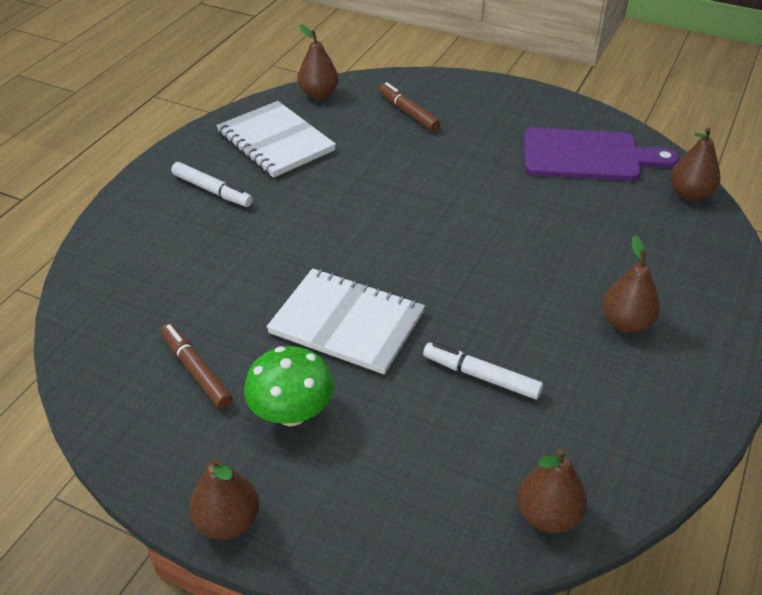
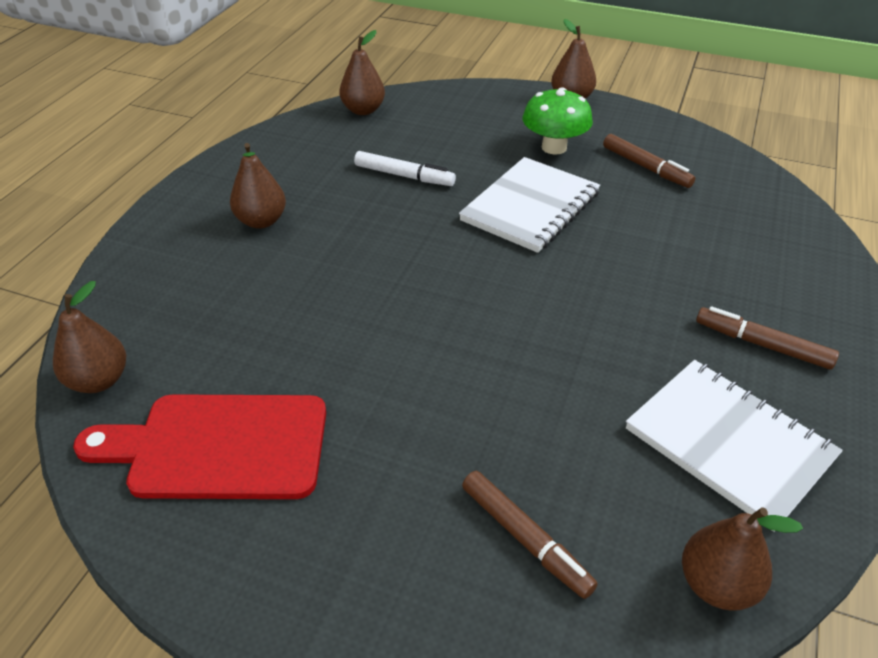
camera: 175 degrees right, 0 degrees up
white marker [171,162,253,207] -> brown marker [696,306,839,370]
white notebook [266,268,425,375] -> white notebook turned 75 degrees counterclockwise [459,157,600,253]
purple cutting board [524,128,679,181] -> red cutting board [73,394,326,499]

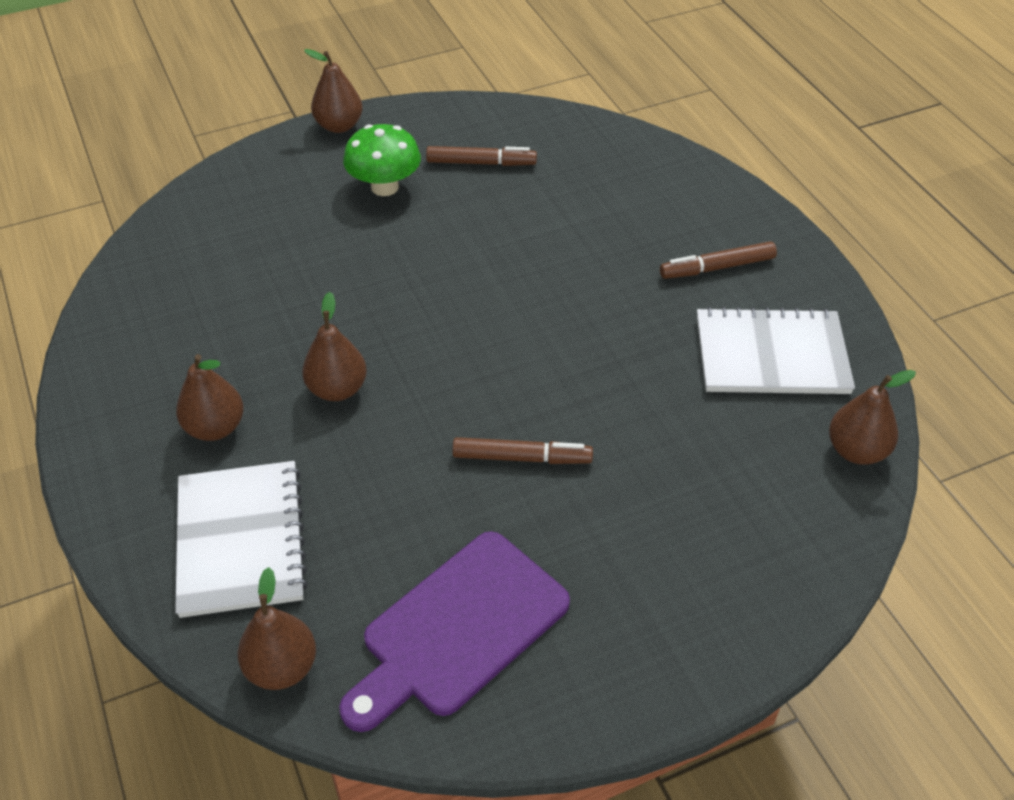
camera: 45 degrees left, 5 degrees up
red cutting board [73,394,326,499] -> purple cutting board [339,531,570,732]
brown pear [339,30,385,115] -> brown pear moved to [302,292,367,401]
white marker [354,151,456,186] -> none
white notebook [459,157,600,253] -> white notebook moved to [175,461,308,618]
brown marker [462,471,598,599] -> brown marker moved to [452,437,593,464]

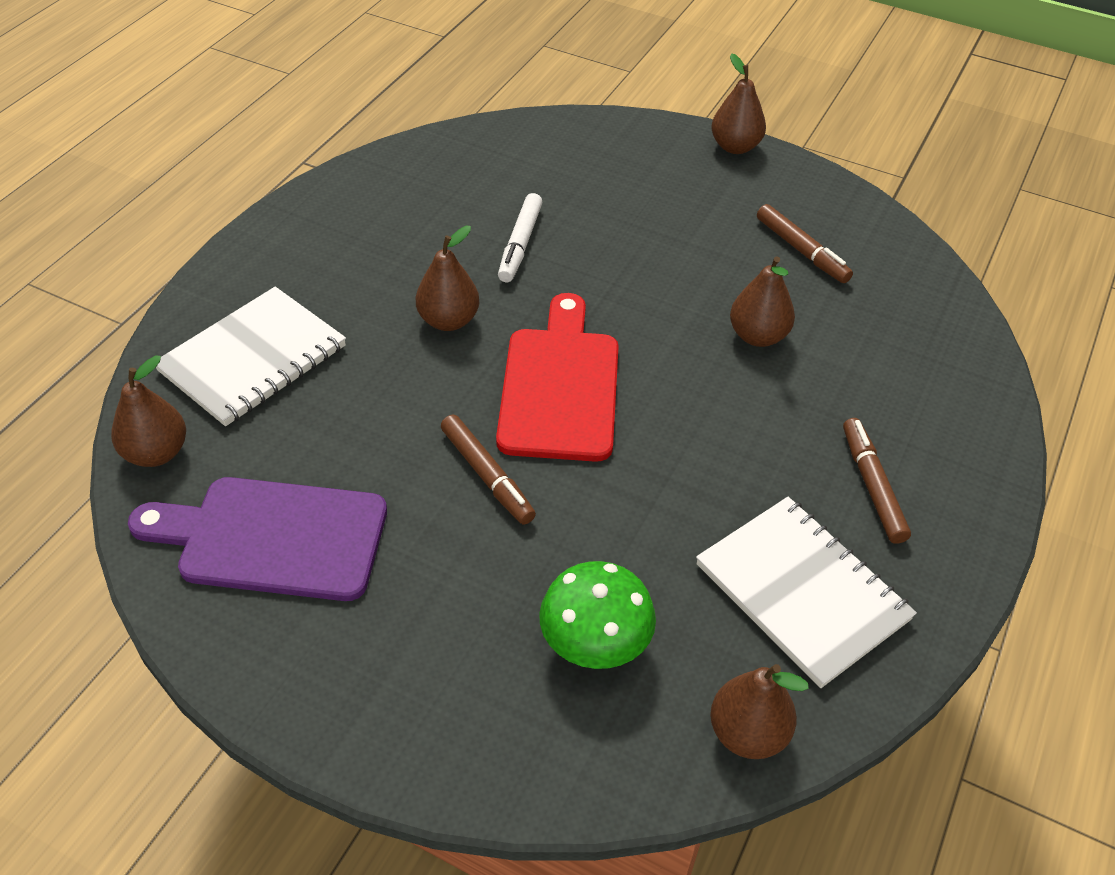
camera: 50 degrees right, 0 degrees up
brown pear [176,354,244,441] -> brown pear moved to [730,256,795,347]
green mushroom [343,124,421,196] -> green mushroom moved to [539,561,656,669]
brown marker [660,241,777,279] -> brown marker turned 45 degrees clockwise [843,418,911,544]
none -> red cutting board [496,293,619,462]
none -> white marker [498,193,542,282]

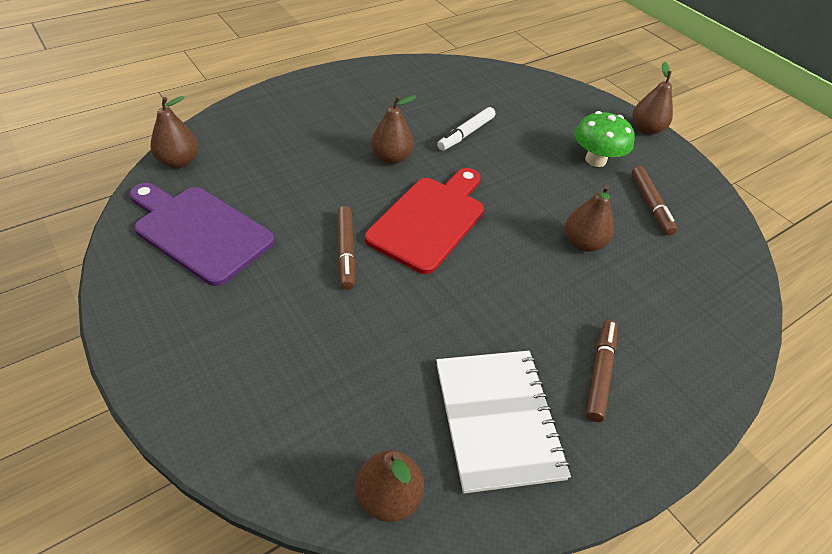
camera: 25 degrees right, 0 degrees up
white notebook [156,287,346,426] -> none
green mushroom [539,561,656,669] -> green mushroom moved to [575,111,635,167]

